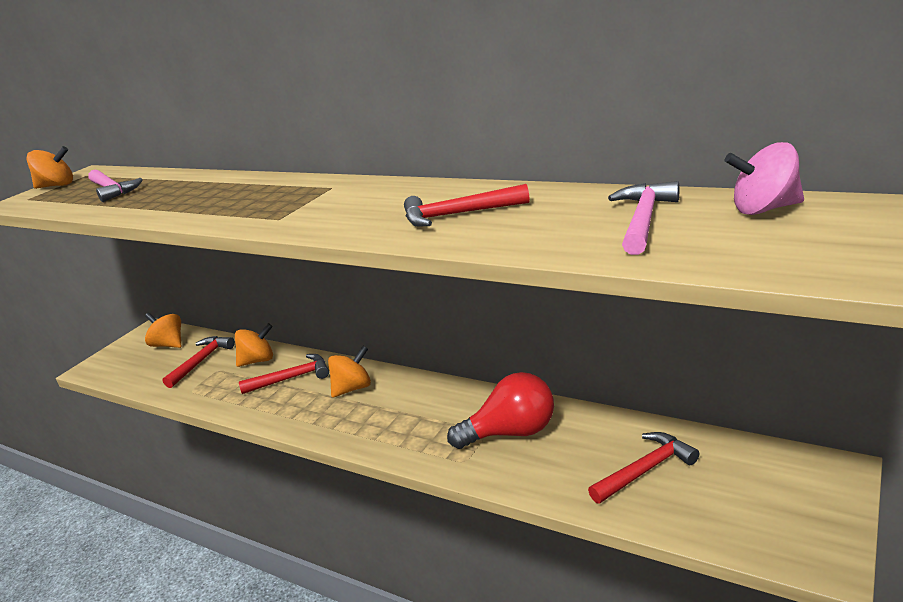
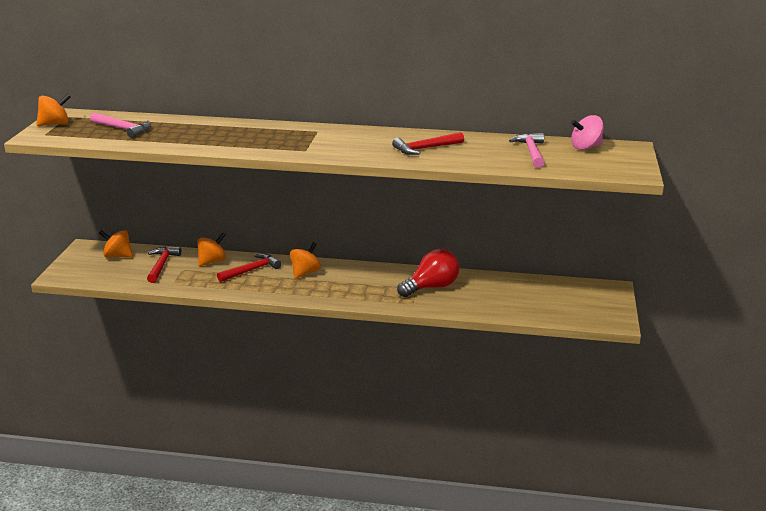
camera: 25 degrees left, 0 degrees up
red hammer [588,432,699,503] -> none

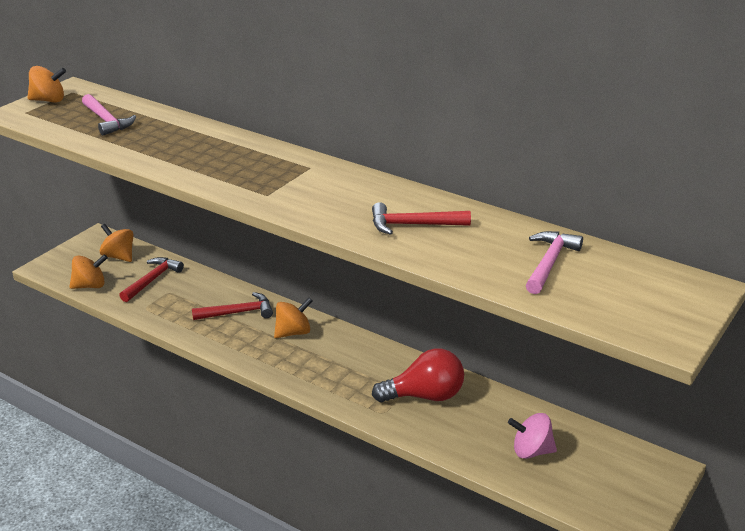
camera: 25 degrees right, 5 degrees up
orange spinning top [197,232,226,266] -> orange spinning top moved to [70,254,108,289]
pink spinning top [571,115,604,150] -> pink spinning top moved to [508,413,557,459]

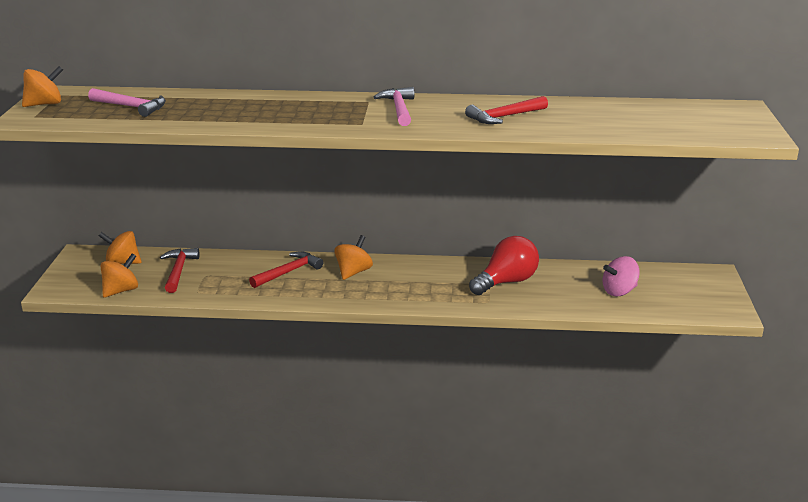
camera: 30 degrees left, 5 degrees down
pink hammer [526,231,583,294] -> pink hammer moved to [374,87,414,126]

